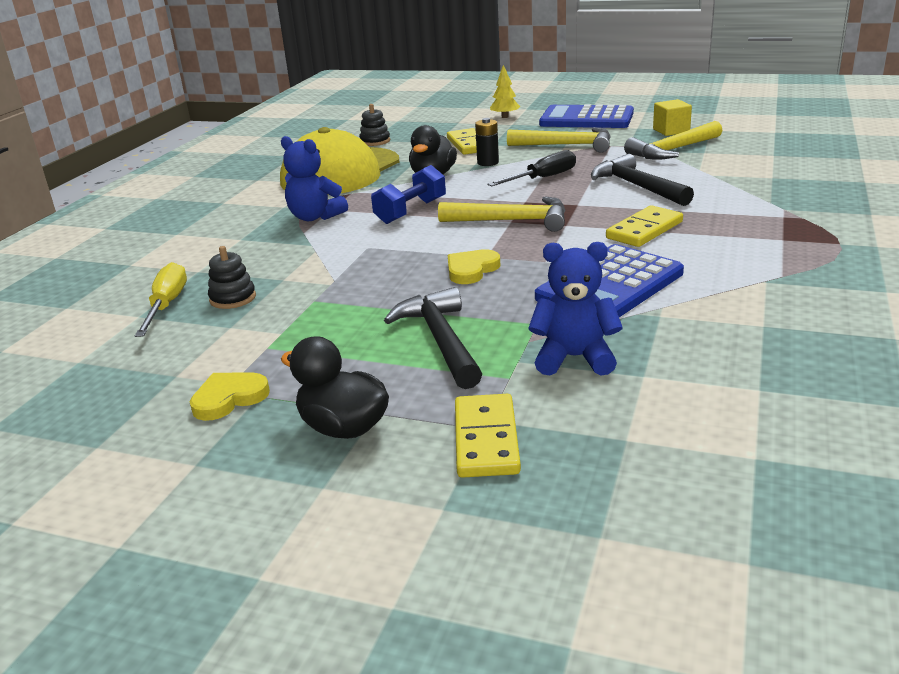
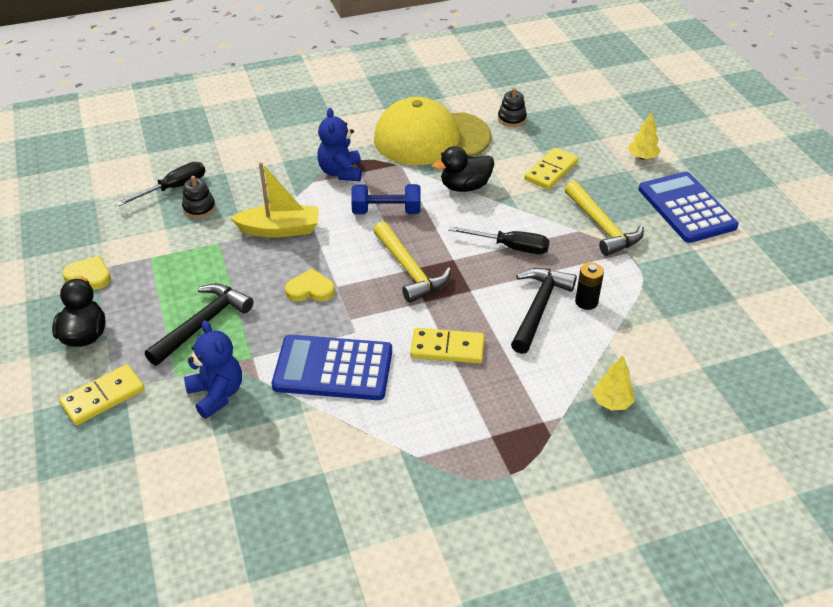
camera: 50 degrees right, 15 degrees up
yellow screwdriver [135,262,187,337] -> black screwdriver [116,162,206,206]
black battery [475,118,499,166] -> black battery moved to [575,262,604,310]
yellow hammer [624,121,722,160] -> none
yellow cube [653,99,692,136] -> none
none -> yellow boat [231,162,319,238]
none -> yellow tree [593,356,635,410]

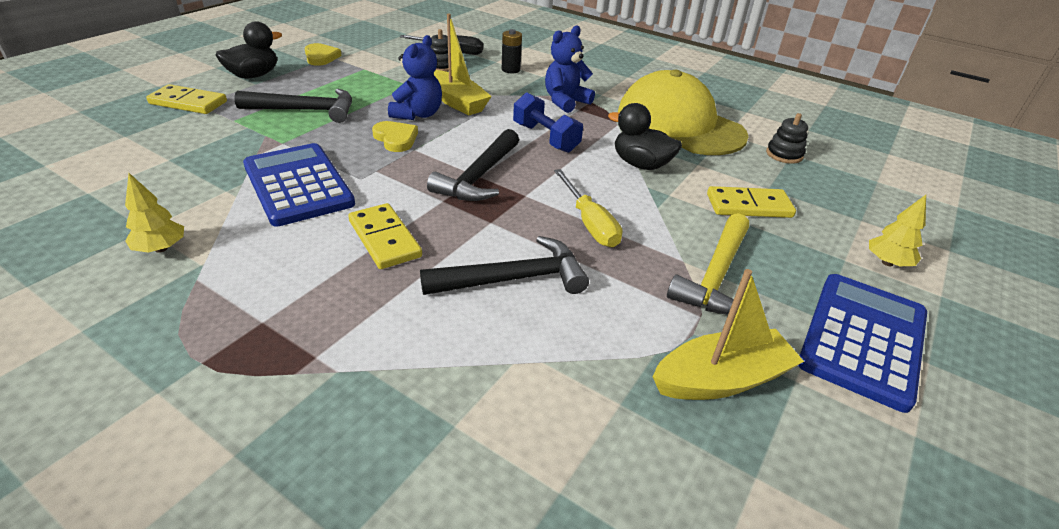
camera: 50 degrees right, 5 degrees down
blue teddy bear [184,320,242,419] -> blue teddy bear moved to [388,35,442,120]
yellow hammer [373,221,451,303] -> black hammer [427,129,519,201]
black screwdriver [448,226,550,254] -> yellow screwdriver [554,169,622,247]
black battery [575,262,604,310] -> black battery moved to [502,29,522,73]
yellow tree [593,356,635,410] -> yellow tree moved to [125,173,184,253]
none -> yellow boat [652,269,804,400]

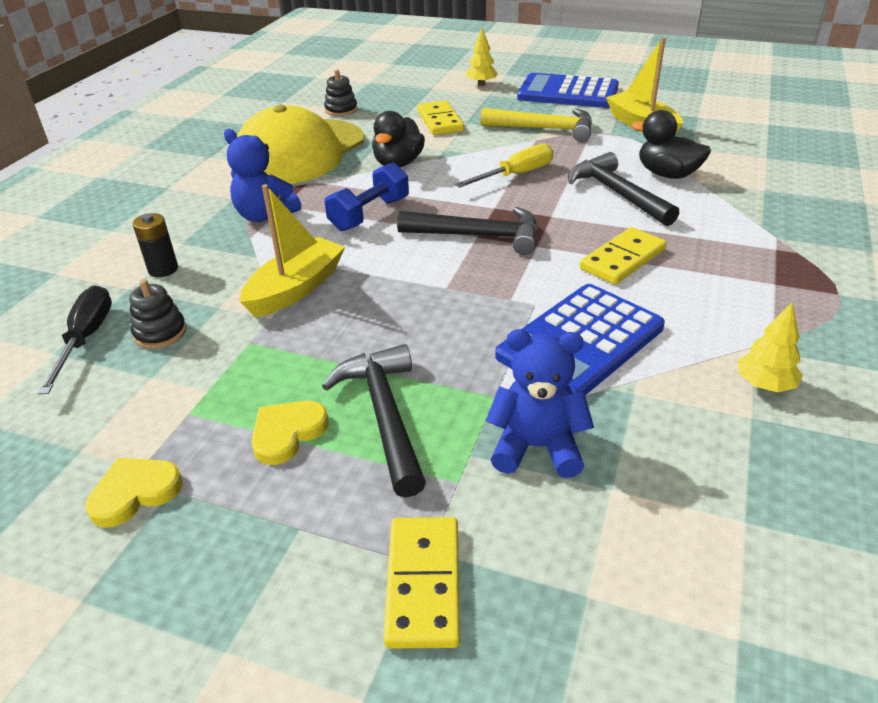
camera: 100 degrees left, 0 degrees up
black duck [216,21,282,79] -> black duck moved to [632,110,711,179]
yellow heart [372,121,418,152] -> yellow heart moved to [251,401,329,465]
blue teddy bear [388,35,442,120] -> blue teddy bear moved to [486,329,594,478]

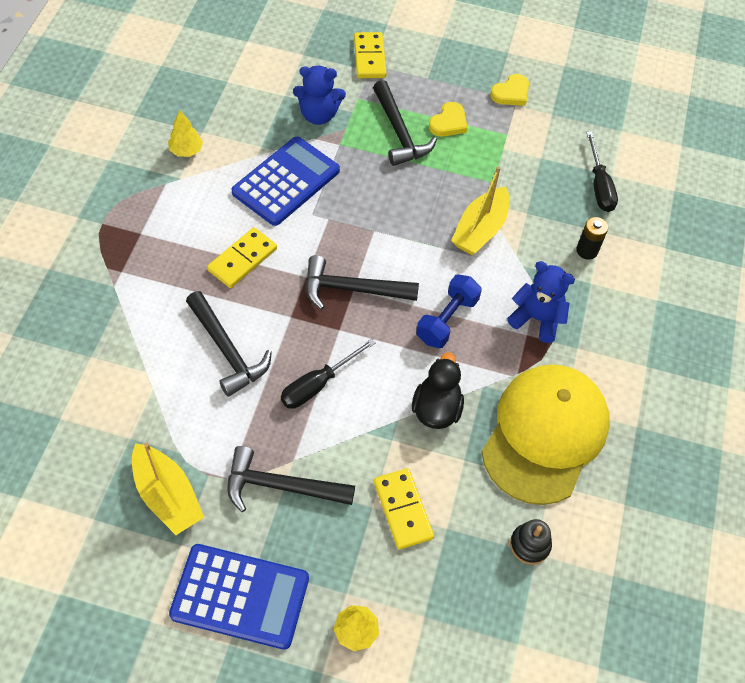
camera: 170 degrees right, 20 degrees up
black stacking toy [129,279,187,349] -> none
yellow screwdriver [455,144,553,188] -> black screwdriver [281,338,376,409]
yellow hammer [481,108,592,142] -> black hammer [227,446,355,512]
black duck [632,110,711,179] -> none

